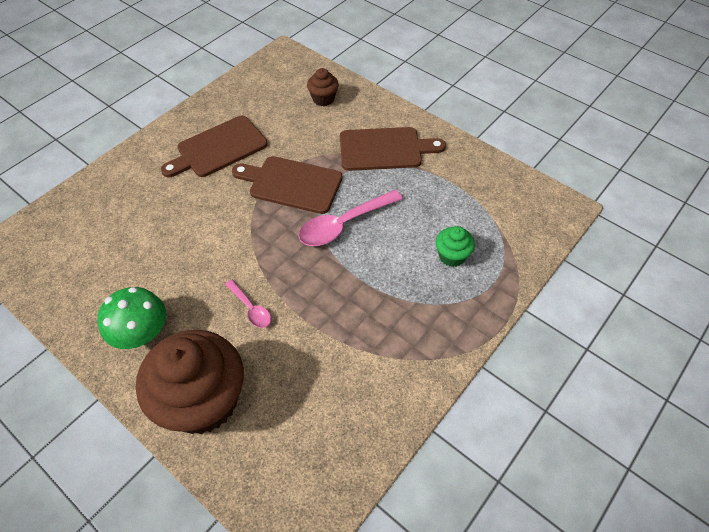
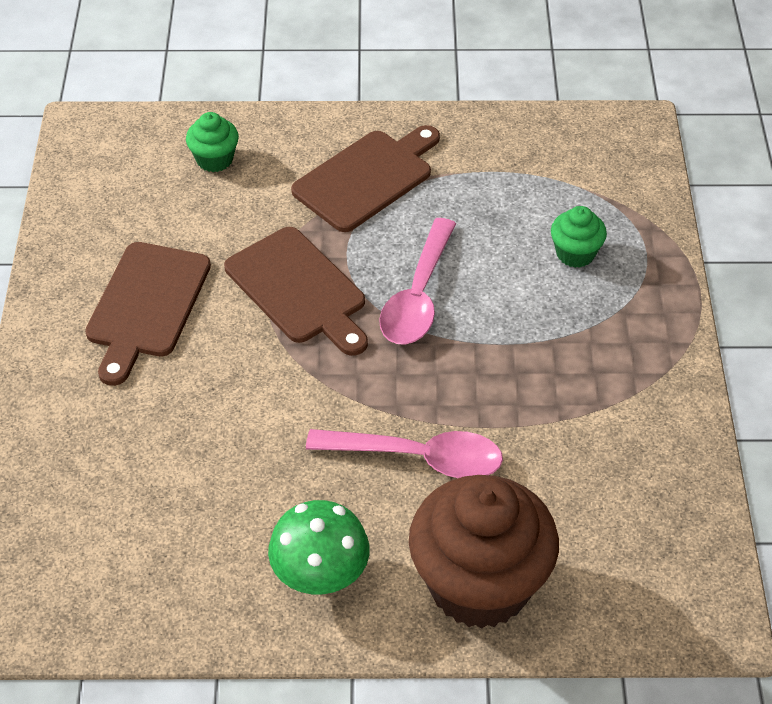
camera: 40 degrees left, 5 degrees down
pink spoon [225,279,271,328] -> pink spoon [306,429,503,478], size x1.84
brown cutting board [232,156,342,214] -> brown cutting board turned 105 degrees counterclockwise [224,227,368,356]
brown cupcake [307,68,339,106] -> green cupcake [186,112,239,172]

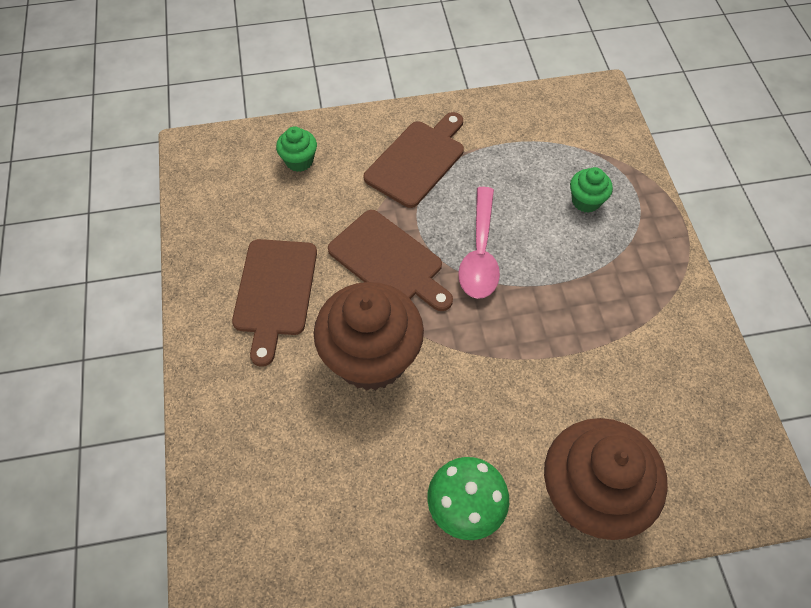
camera: 10 degrees left, 10 degrees up
pink spoon [306,429,503,478] -> none
none -> brown cupcake [314,282,424,391]

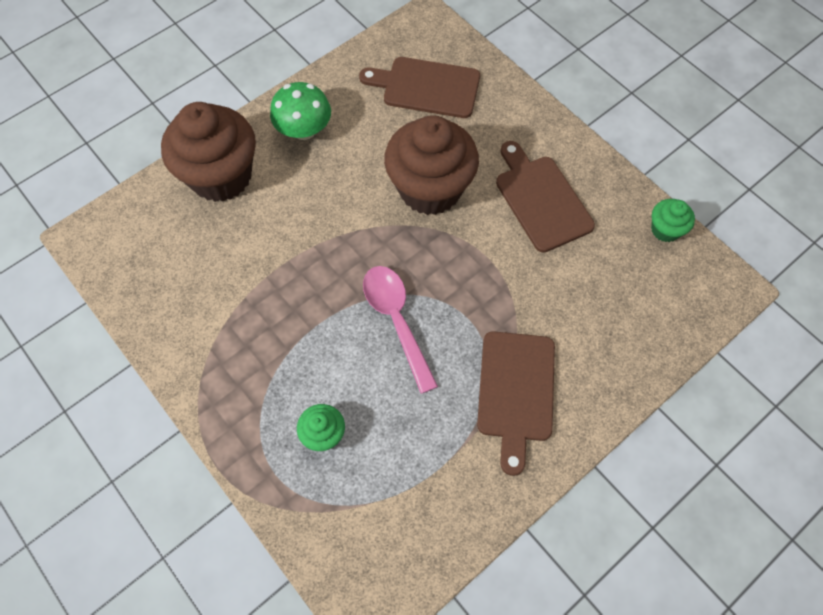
camera: 150 degrees right, 5 degrees up
green cupcake [276,126,317,172] -> green cupcake moved to [651,199,695,242]
brown cutting board [328,210,453,311] -> brown cutting board moved to [359,57,480,118]

